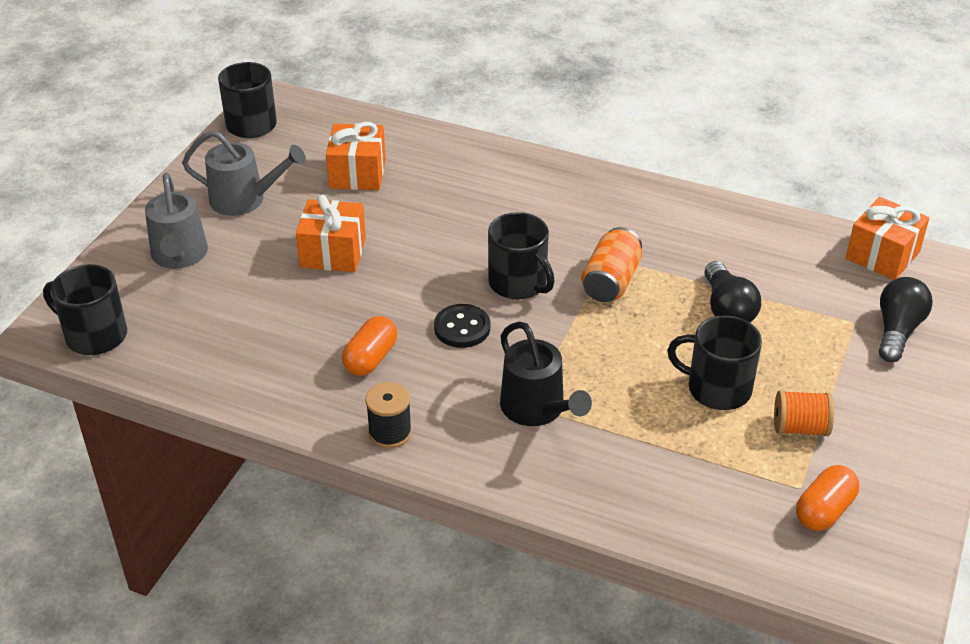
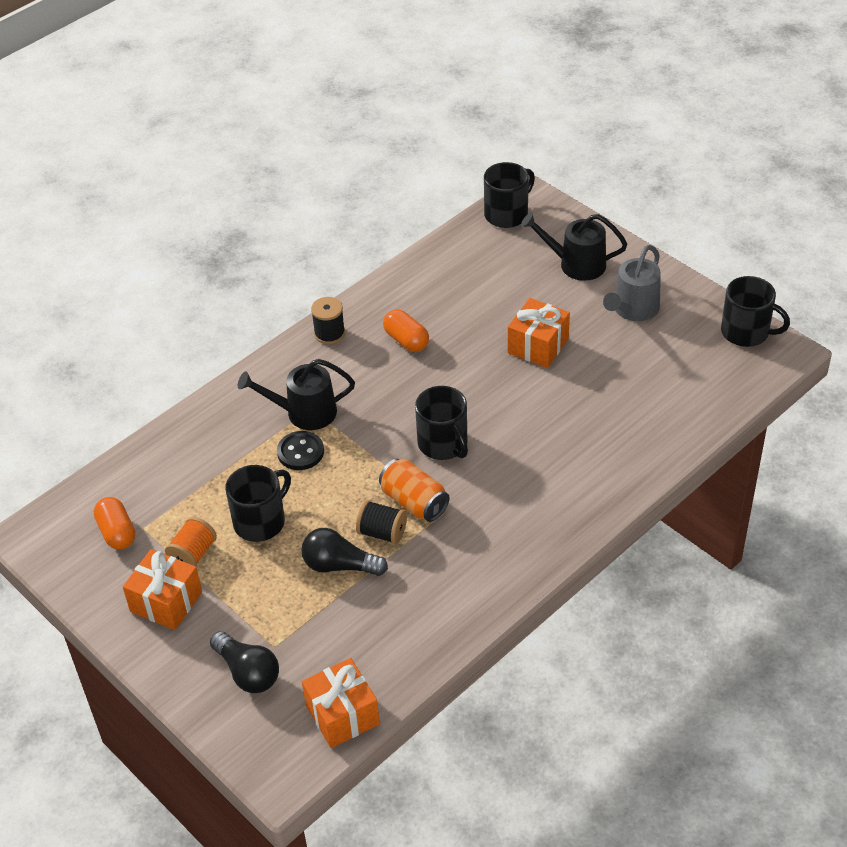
camera: 115 degrees right, 5 degrees up
grey watering can [145,173,208,269] -> black watering can [521,212,627,281]
orange gift [326,122,386,190] -> orange gift moved to [123,549,202,630]
black button [434,304,490,348] -> black button moved to [277,431,324,470]
black mug [488,212,555,299] -> black mug turned 105 degrees counterclockwise [415,386,468,460]
none -> black spool [356,500,407,544]

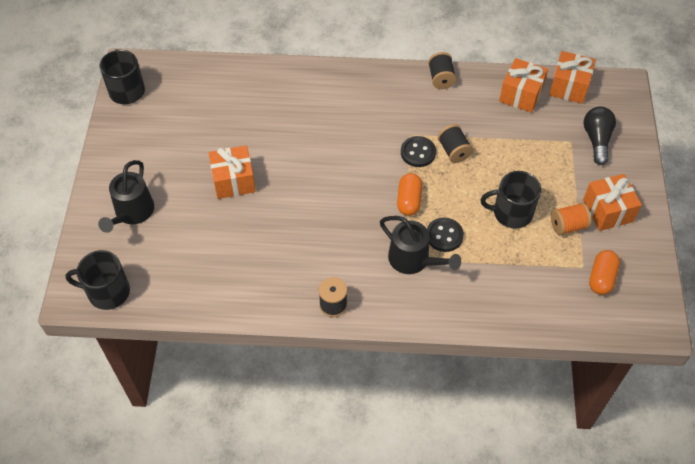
camera: 135 degrees left, 10 degrees up
black light bulb [301,528,388,576] -> none
orange can [379,459,450,522] -> black button [401,136,436,167]
orange capsule [383,309,429,352] -> orange capsule moved to [397,173,422,216]
black mug [415,386,468,460] -> none
black watering can [521,212,627,281] -> black watering can turned 45 degrees clockwise [98,160,154,233]
grey watering can [603,245,661,321] -> none
none -> black spool [428,52,456,89]
none -> orange gift [499,58,548,113]

